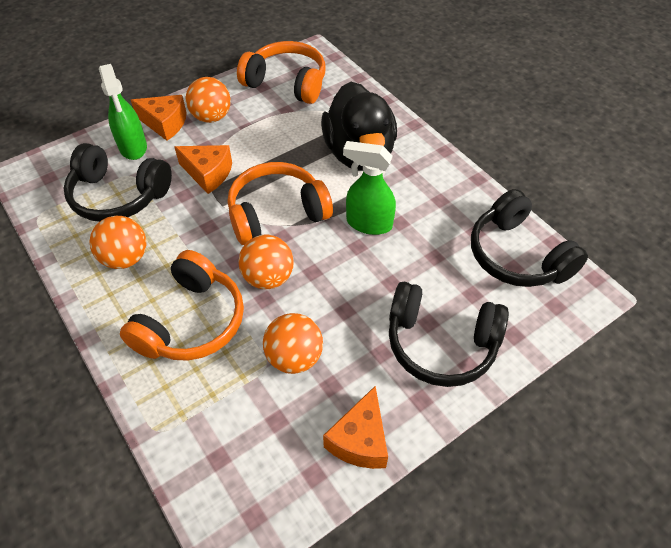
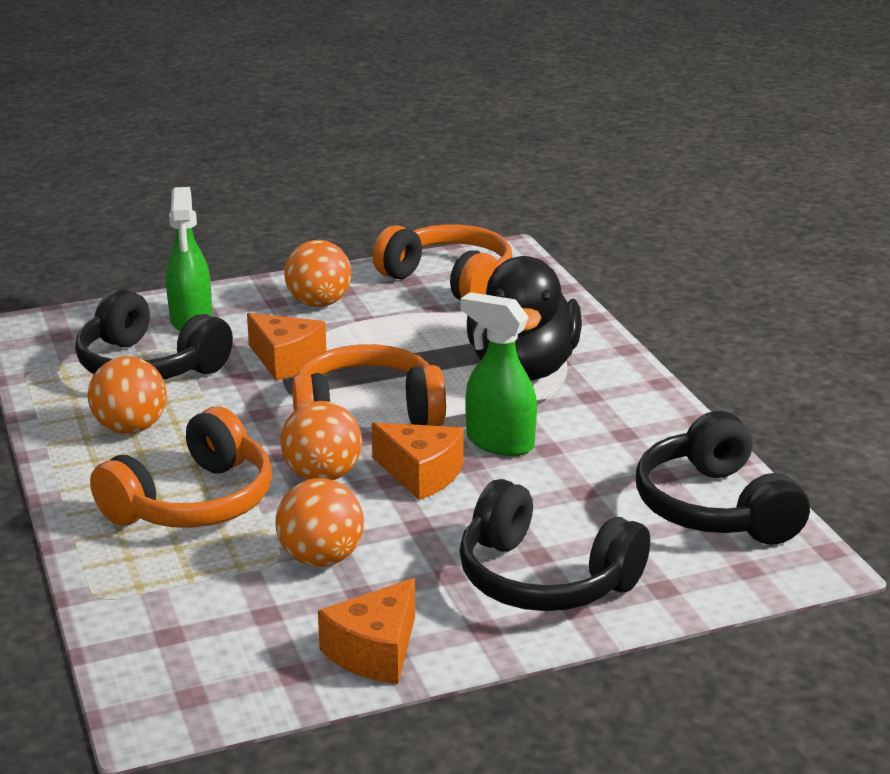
camera: 15 degrees right, 25 degrees down
orange cheese [131,95,187,141] -> orange cheese moved to [371,422,464,500]

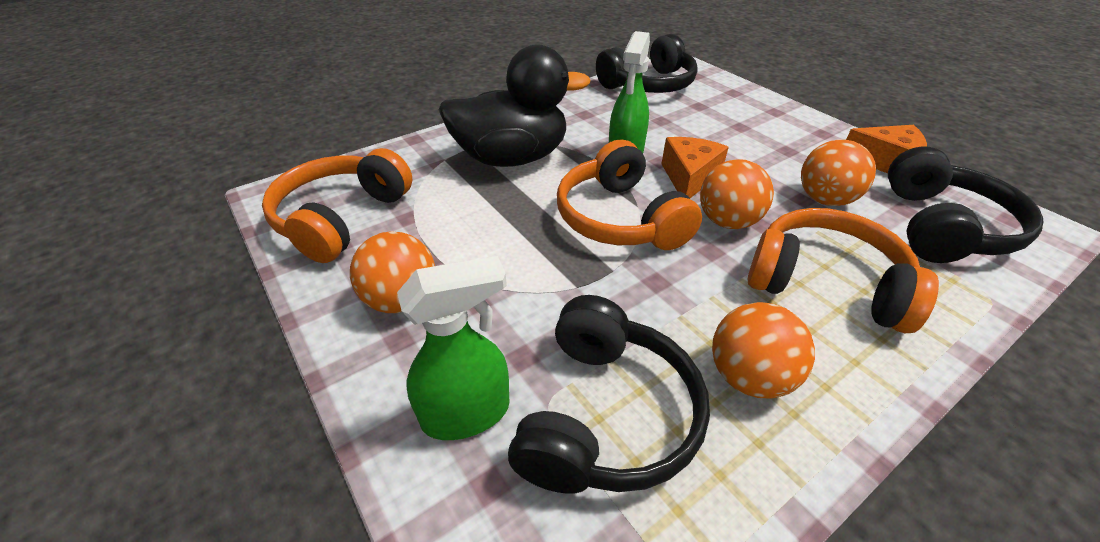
camera: 105 degrees left, 15 degrees up
orange cheese [247,313,327,381] -> none
black headphones [459,479,650,611] -> black headphones moved to [888,146,1043,263]

